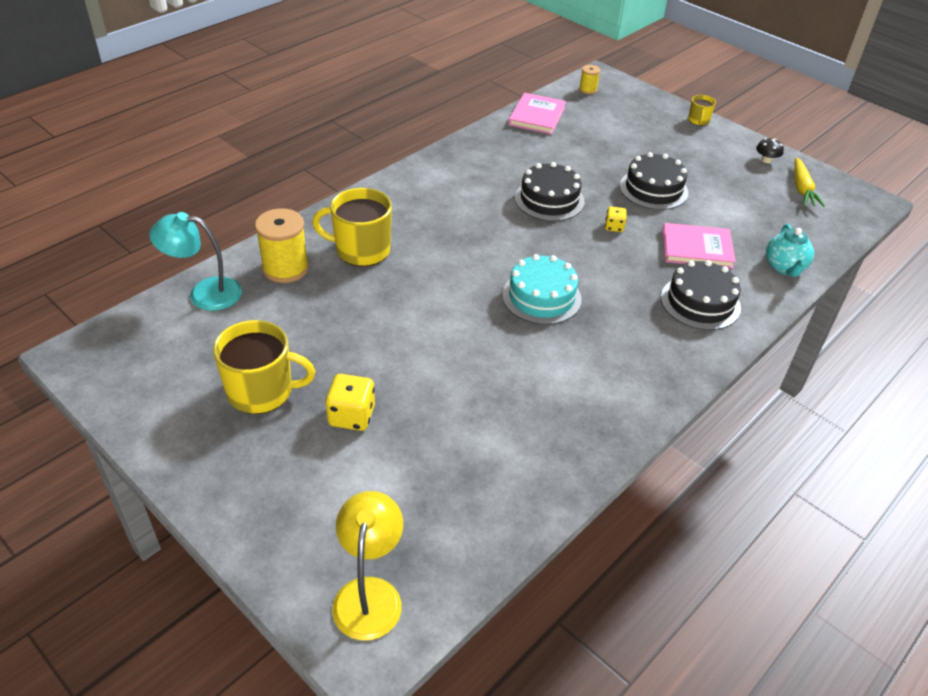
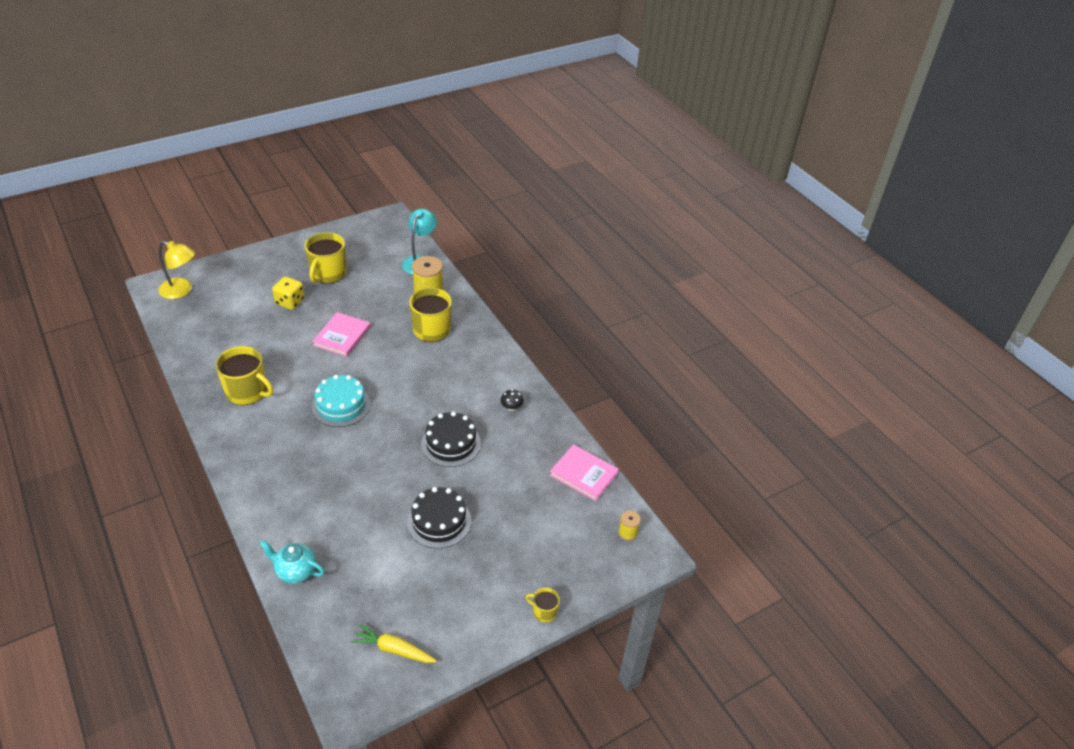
camera: 105 degrees right, 0 degrees up
yellow dice [605,207,627,232] -> none
black cake [661,260,741,330] -> none
pink book [662,223,736,269] -> pink book moved to [312,312,371,357]
black mushroom [756,138,784,163] -> black mushroom moved to [500,389,524,411]
none -> yellow mug [215,346,273,405]

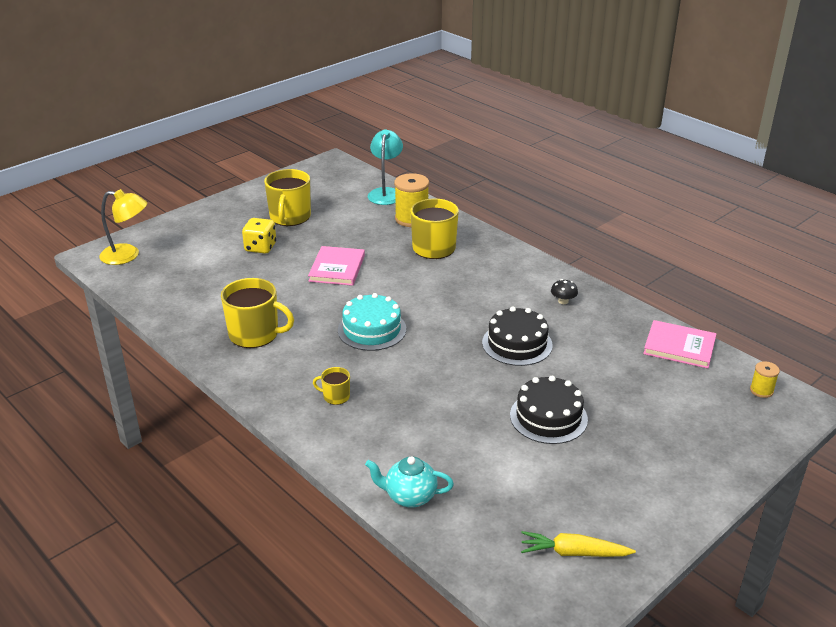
camera: 10 degrees left, 10 degrees down
yellow mug [526,588,560,622] -> yellow mug moved to [313,367,350,405]

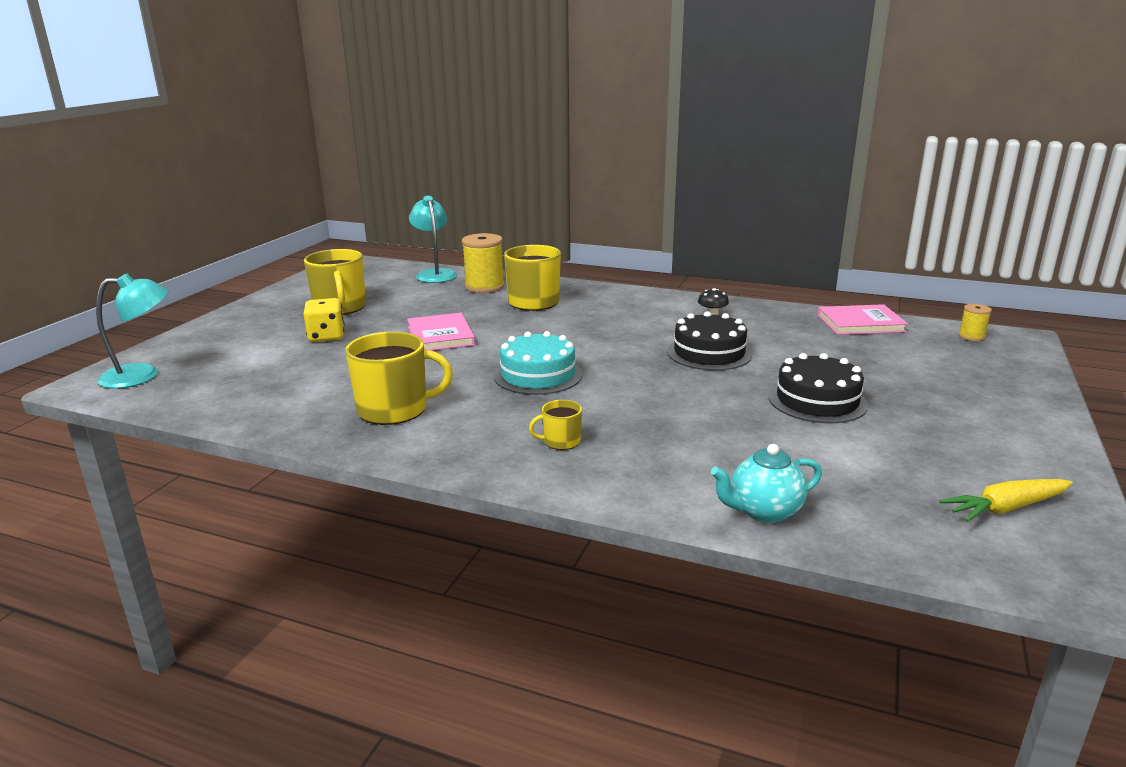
camera: 25 degrees left, 10 degrees down
yellow lamp [99,189,147,265] -> turquoise lamp [96,274,169,389]

